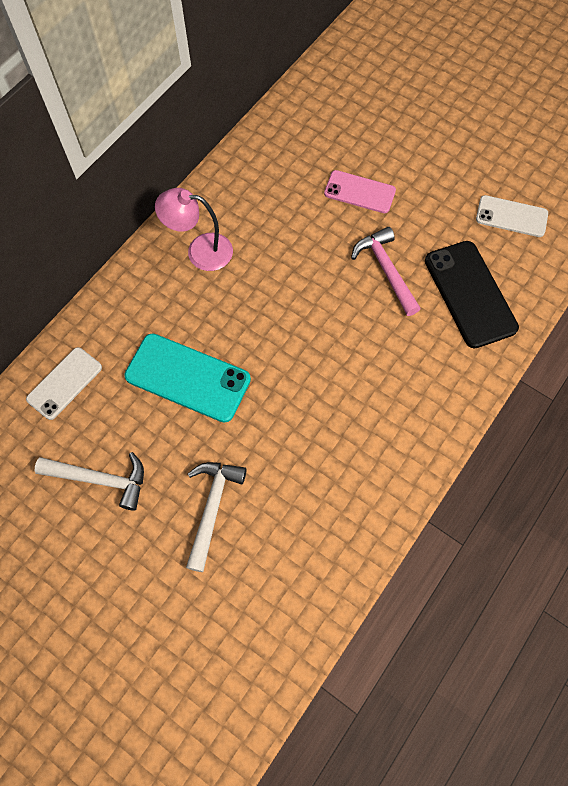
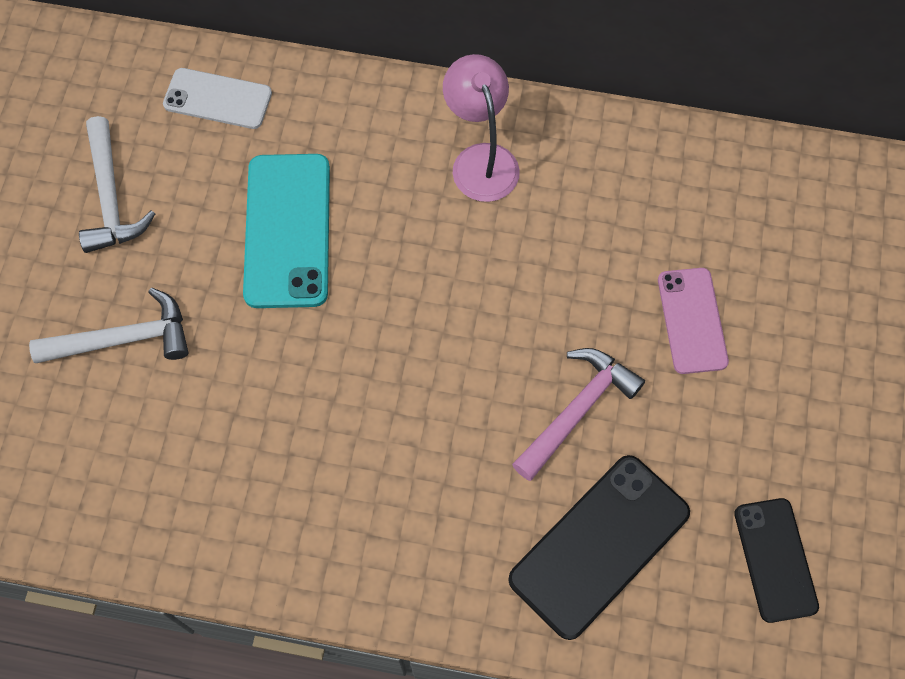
camera: 65 degrees right, 0 degrees up
white phone [476,195,548,237] -> black phone [734,498,819,623]

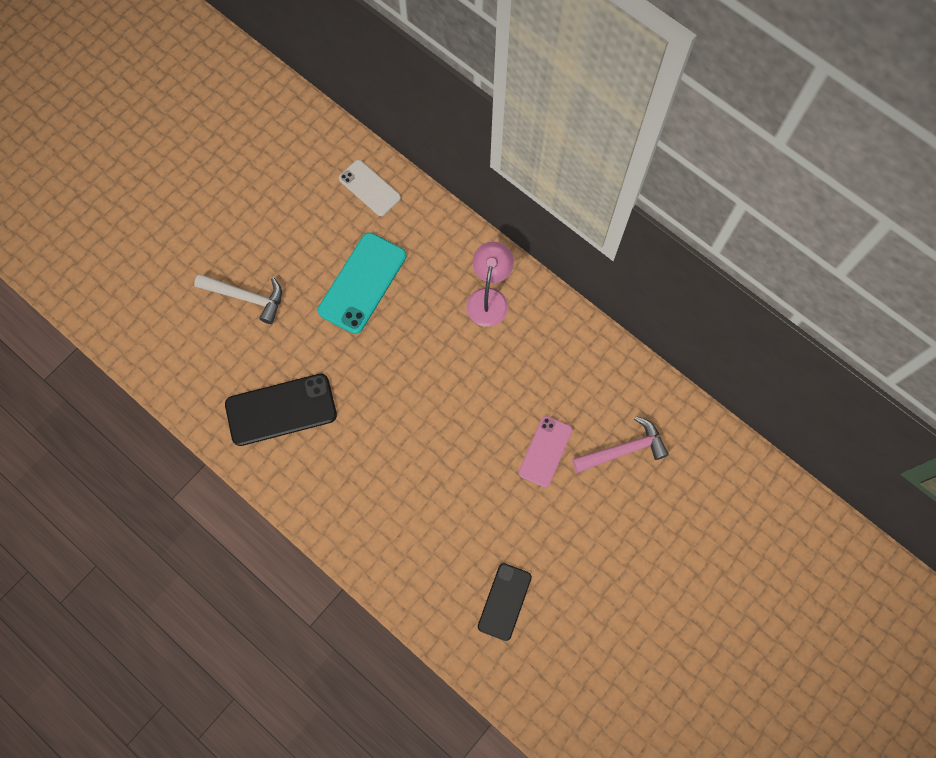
camera: 30 degrees right, 5 degrees up
white hammer [79,116,155,253] -> none
black phone [508,455,690,640] -> black phone moved to [225,374,337,446]
pink hammer [512,348,645,481] -> pink hammer moved to [572,416,669,473]

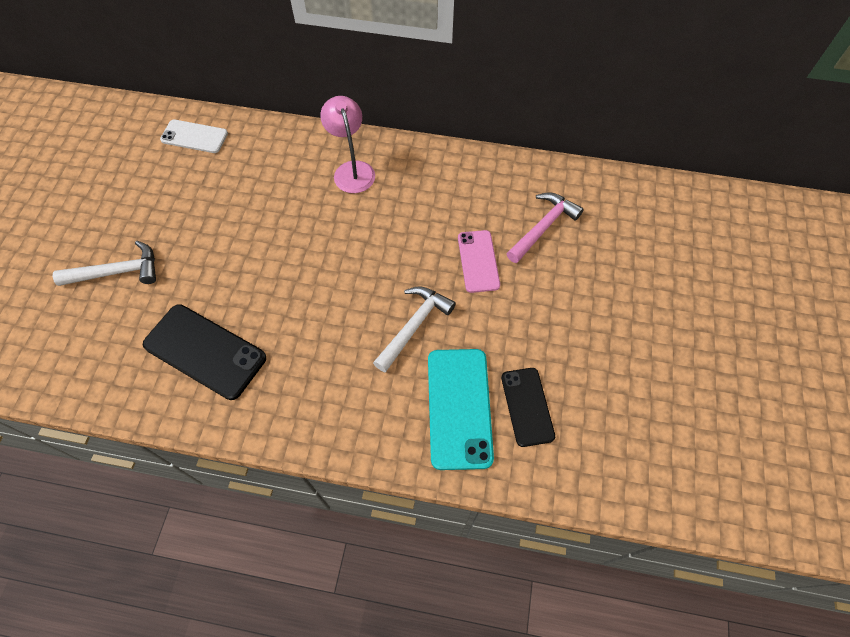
camera: 30 degrees left, 10 degrees down
black phone [225,374,337,446] -> black phone turned 75 degrees clockwise [143,304,266,400]
turquoise phone [318,233,406,334] -> turquoise phone moved to [428,349,494,470]
none -> white hammer [373,286,456,372]

